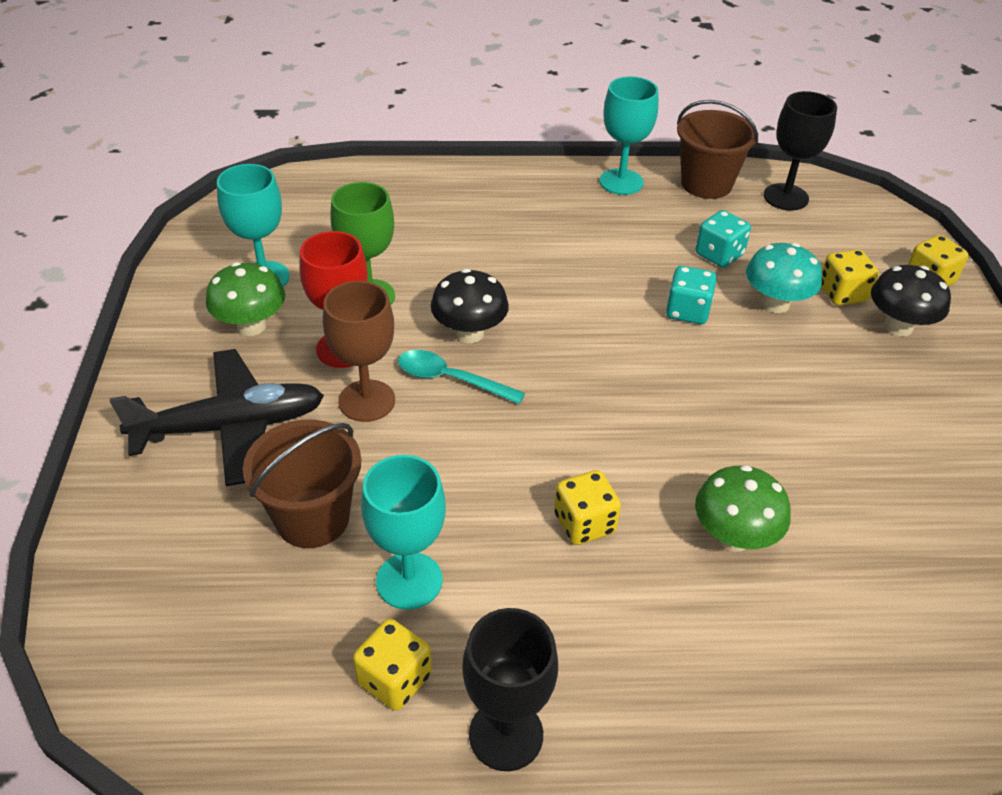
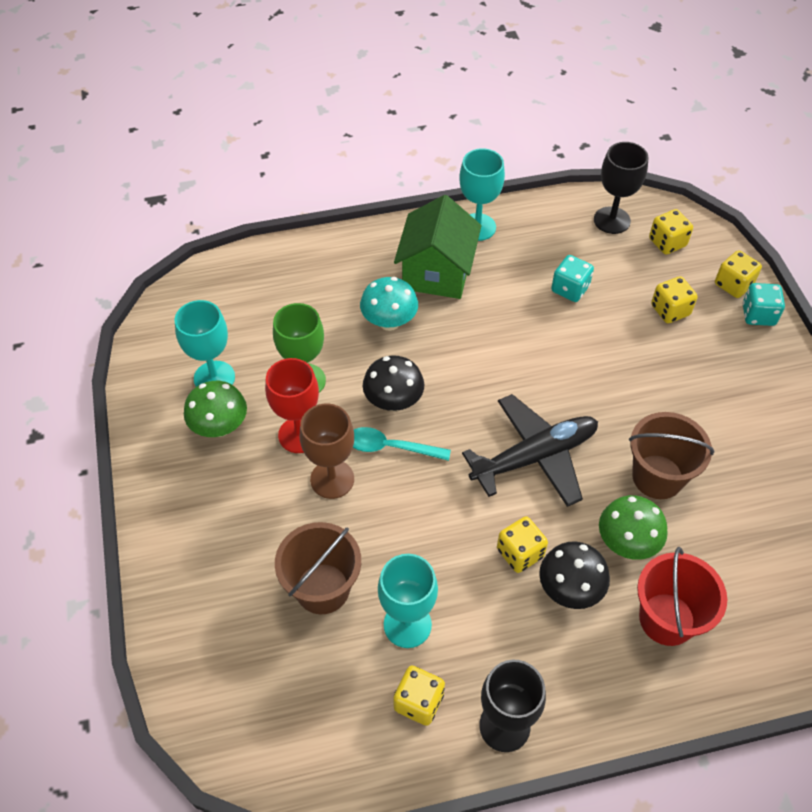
camera: 10 degrees left, 10 degrees up
black plane [110,349,324,486] -> black plane moved to [462,394,598,507]
turquoise dice [666,266,717,324] -> turquoise dice moved to [743,283,785,326]
brown bucket [677,100,758,199] -> brown bucket moved to [629,412,714,499]
turquoise mushroom [746,243,822,313] -> turquoise mushroom moved to [360,277,418,331]
black mushroom [871,265,951,336] -> black mushroom moved to [539,541,610,609]
none -> green house [394,195,481,299]
none -> red bucket [637,547,727,646]
none -> yellow dice [649,209,693,254]

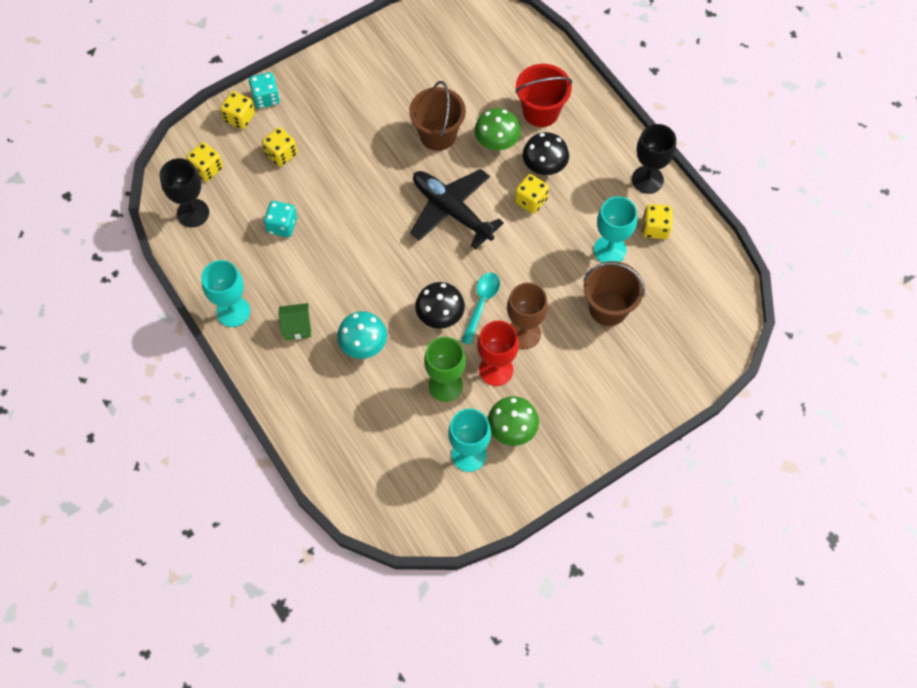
camera: 110 degrees left, 10 degrees up
turquoise spoon [353,427,451,461] -> turquoise spoon turned 150 degrees counterclockwise [461,272,500,345]
green house [394,195,481,299] -> green house [279,303,311,340], size x0.49

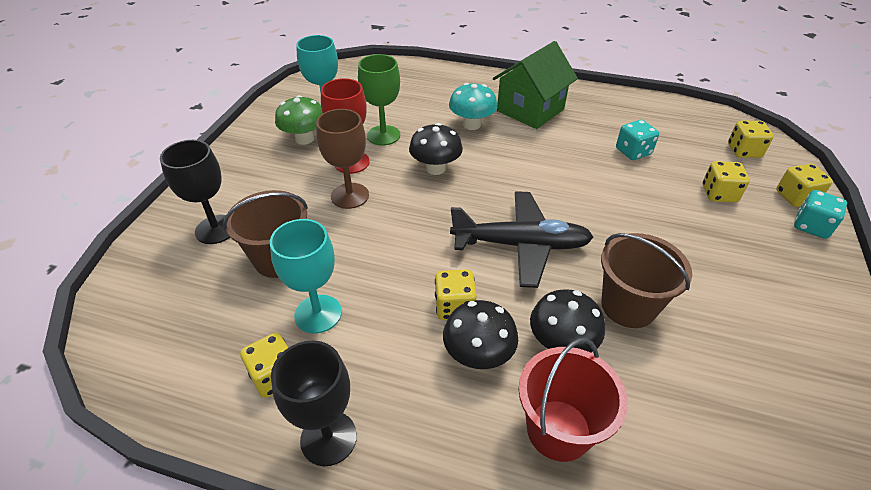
camera: 140 degrees right, 20 degrees down
black goblet [160,158,209,227] -> black goblet moved to [160,140,230,244]
turquoise goblet [201,260,250,327] -> none
green house [279,303,311,340] -> green house [493,41,578,129], size x2.03
turquoise spoon [461,272,500,345] -> none
green mushroom [474,108,521,151] -> black mushroom [530,289,605,353]

